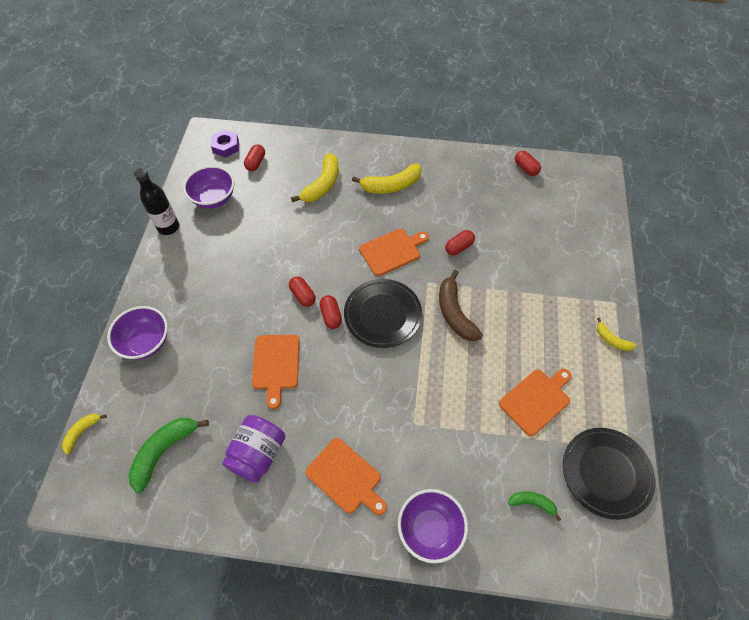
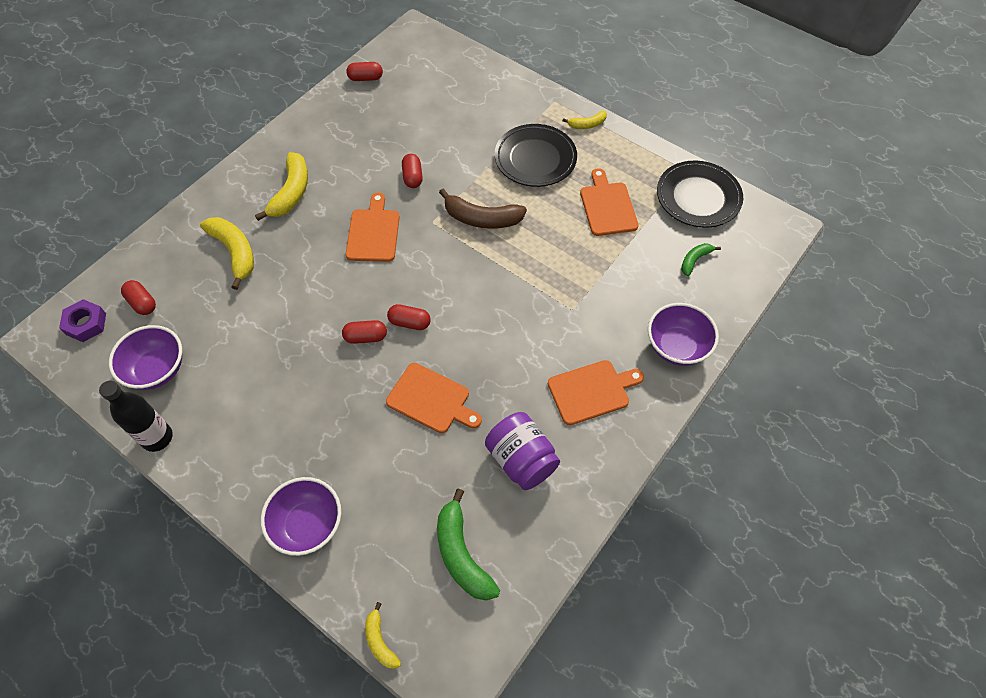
camera: 60 degrees left, 0 degrees up
black plate [344,279,422,348] -> black plate moved to [495,124,577,187]

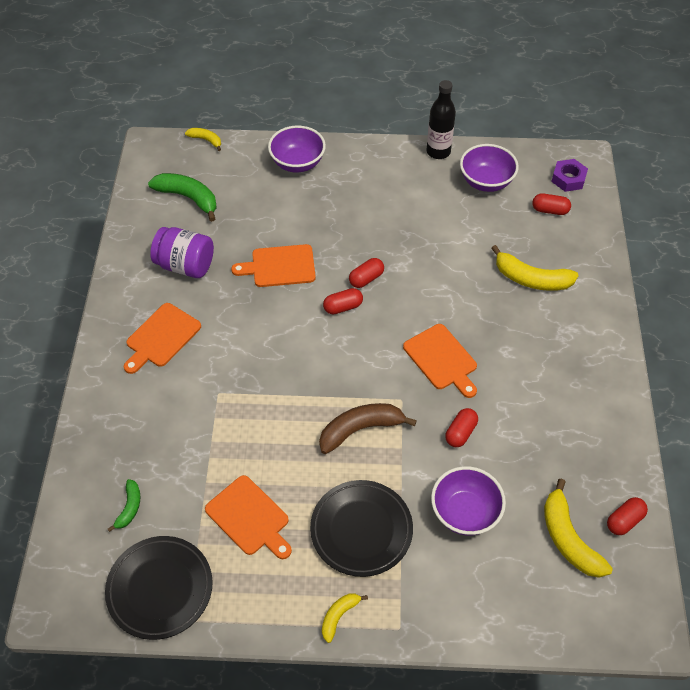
camera: 145 degrees right, 5 degrees down
yellow banana [255,152,308,221] -> yellow banana moved to [544,478,613,578]
red capsule [402,154,423,188] -> red capsule turned 75 degrees clockwise [445,408,478,447]
purple bowl [648,303,719,366] -> purple bowl moved to [431,466,506,536]

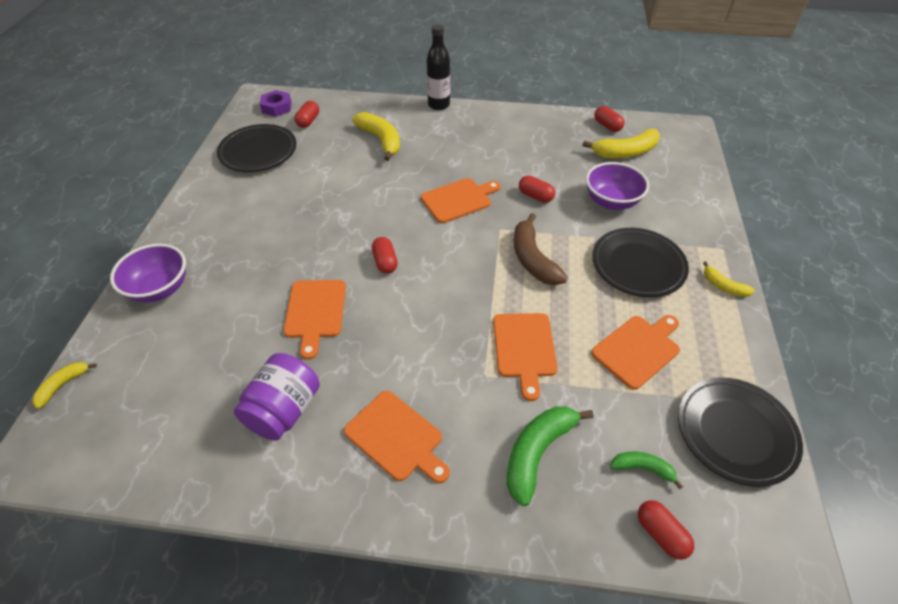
camera: 85 degrees left, 5 degrees down
green banana [148,173,217,222] -> green banana moved to [507,407,594,506]
red capsule [349,258,384,288] -> red capsule moved to [638,500,694,560]
black bottle [426,80,456,159] -> black bottle moved to [426,24,450,110]
purple bowl [460,144,519,192] -> black plate [217,124,296,172]
yellow banana [491,245,579,291] -> yellow banana turned 60 degrees counterclockwise [352,112,400,161]
none -> orange cutting board [493,313,558,401]

